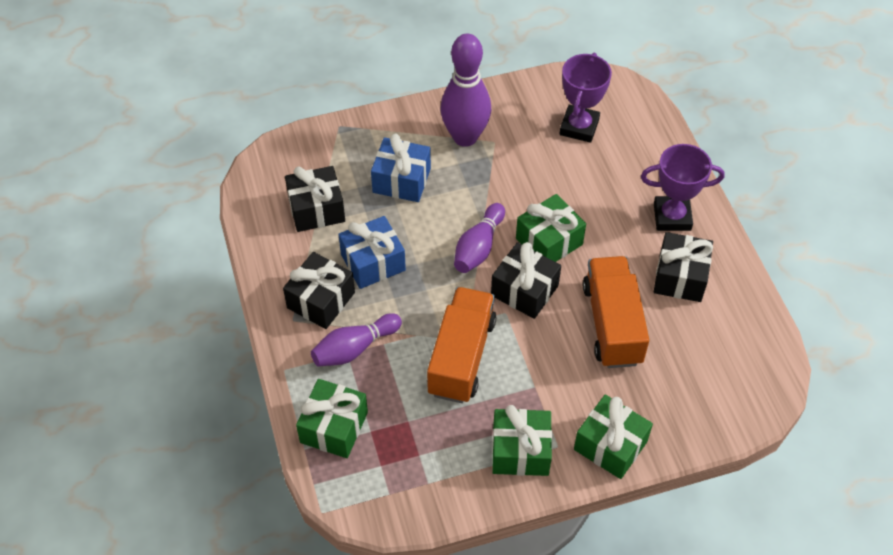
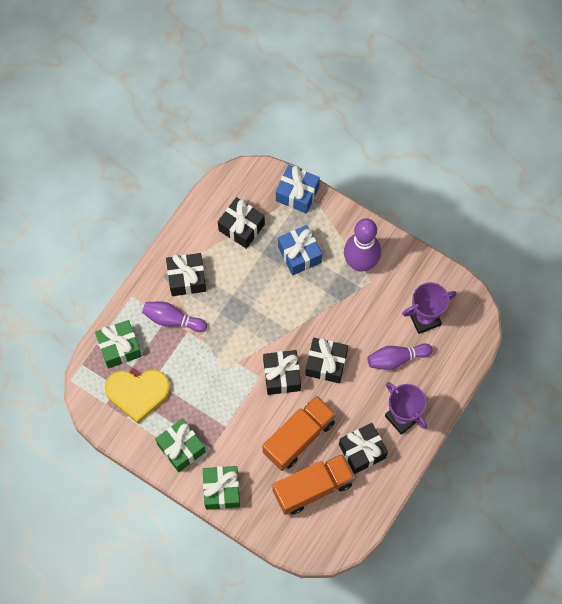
camera: 50 degrees right, 15 degrees up
blue gift [338,216,406,289] -> blue gift moved to [276,165,320,214]
orange truck [427,287,496,403] -> orange truck moved to [272,454,355,515]
purple bowling pin [454,203,505,273] -> purple bowling pin moved to [367,343,433,370]
green gift [516,194,586,262] -> black gift [305,338,348,383]
none -> yellow heart [105,370,170,423]

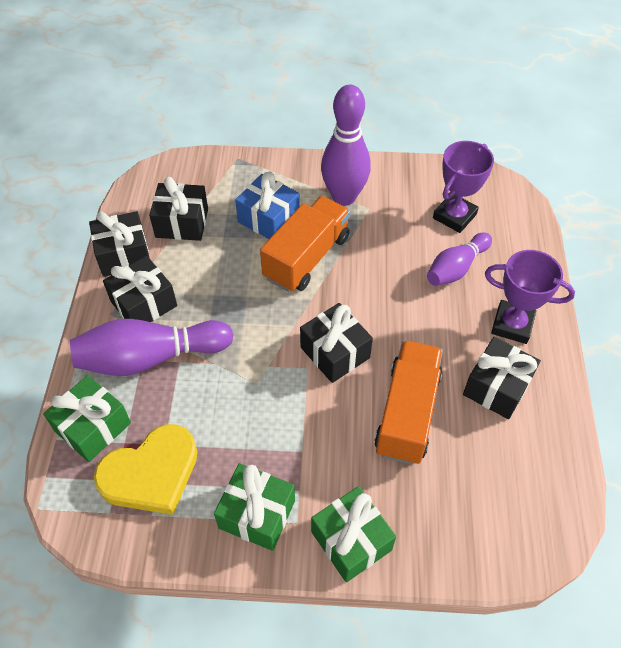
camera: 30 degrees left, 15 degrees down
purple bowling pin [142,302,207,332] -> purple bowling pin [70,319,234,376], size x1.58
orange truck [272,454,355,515] -> orange truck moved to [260,196,350,292]
blue gift [276,165,320,214] -> none
black gift [305,338,348,383] -> black gift moved to [89,211,150,277]

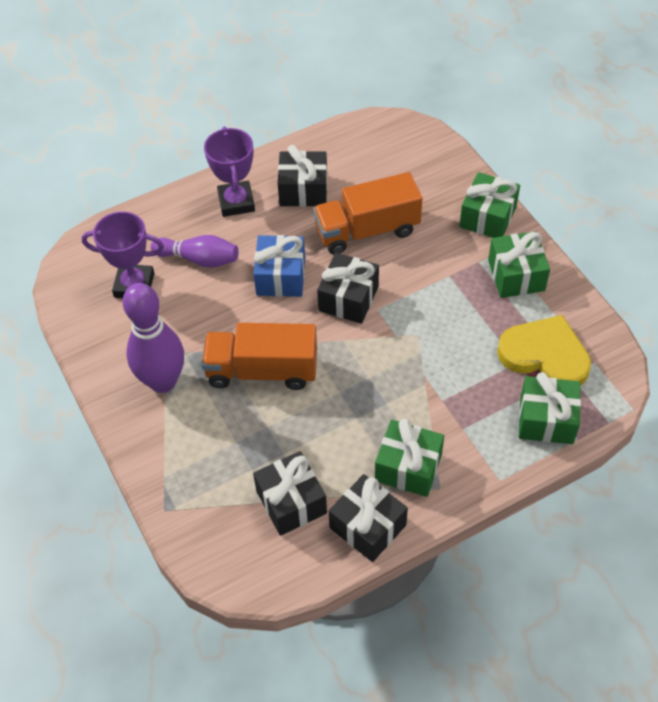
camera: 120 degrees left, 0 degrees up
purple bowling pin [70,319,234,376] -> none
black gift [103,256,177,322] -> green gift [375,418,444,497]
blue gift [235,172,300,239] -> blue gift moved to [253,235,305,297]

